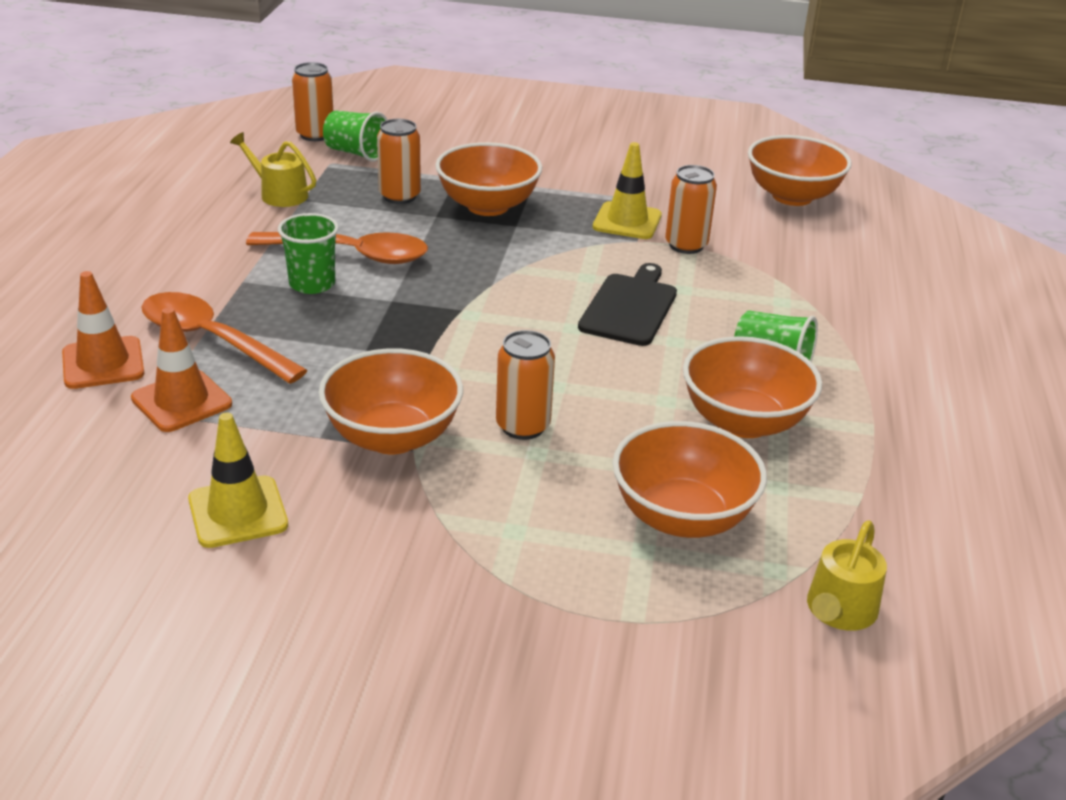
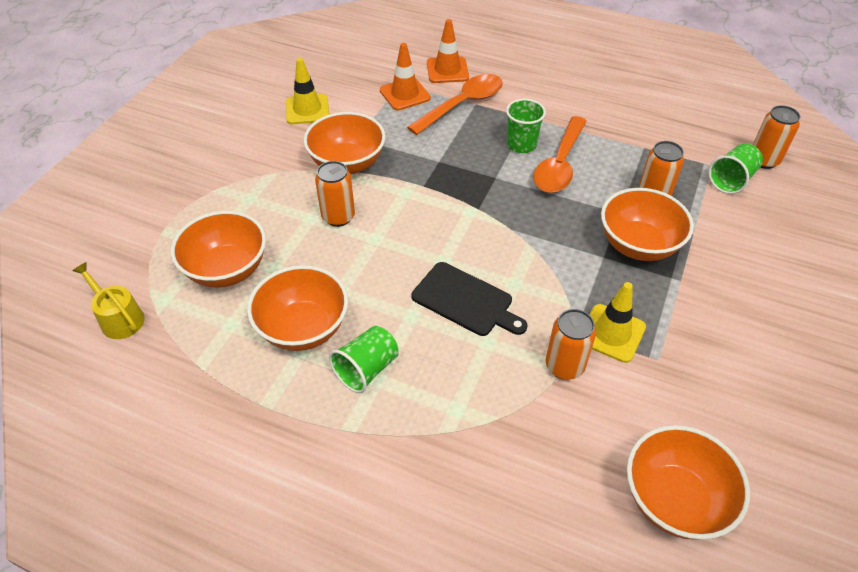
camera: 105 degrees right, 15 degrees up
yellow watering can [230,132,316,207] -> none

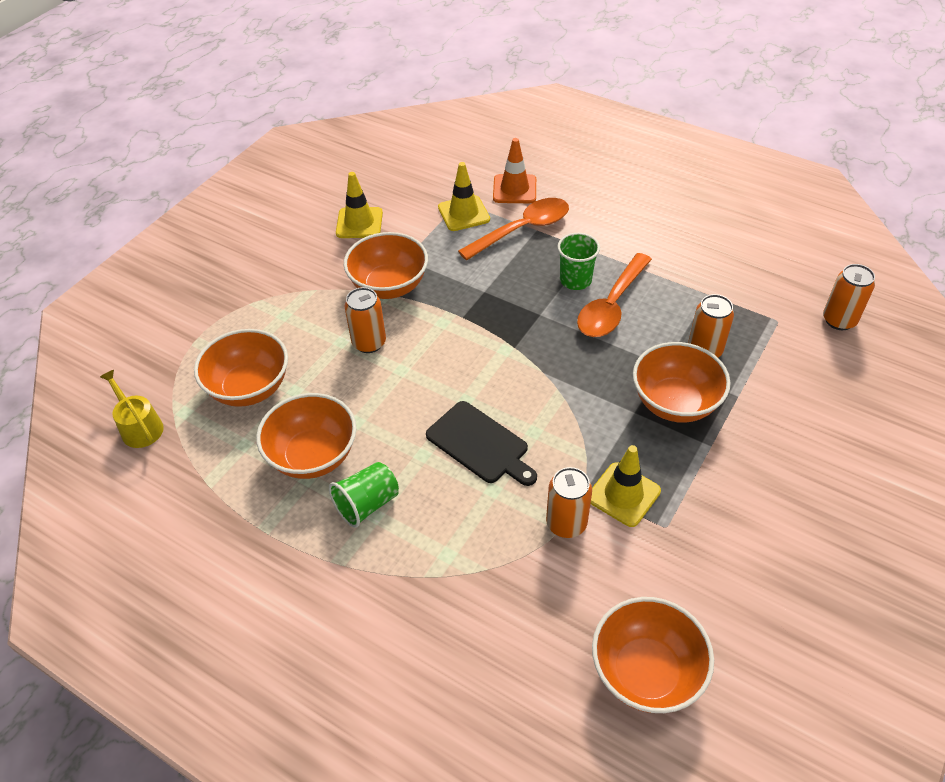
camera: 10 degrees right, 0 degrees up
orange traffic cone [380,43,431,111] -> yellow traffic cone [438,162,490,231]
green cup [708,144,763,194] -> none

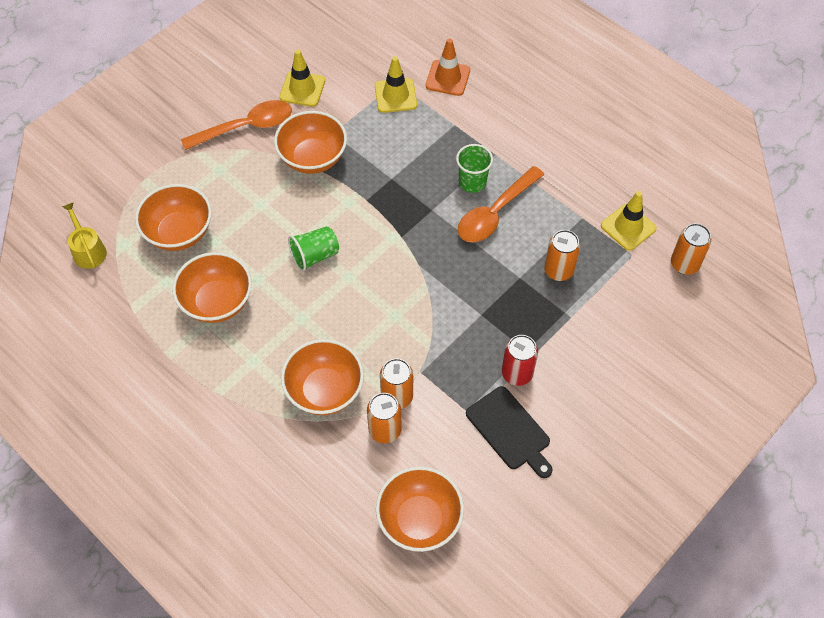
camera: 10 degrees right, 10 degrees up
green cup [329,462,399,528] -> green cup moved to [288,226,339,271]
orange can [345,287,386,353] -> orange can moved to [367,393,401,443]
black cutting board [426,401,537,486] -> black cutting board moved to [466,386,553,478]
orange spoon [458,198,569,261] -> orange spoon moved to [181,100,292,150]
yellow traffic cone [591,445,661,527] -> yellow traffic cone moved to [601,191,657,251]
orange bowl [633,342,731,423] -> orange bowl moved to [281,339,364,415]
none -> red can [502,335,538,386]

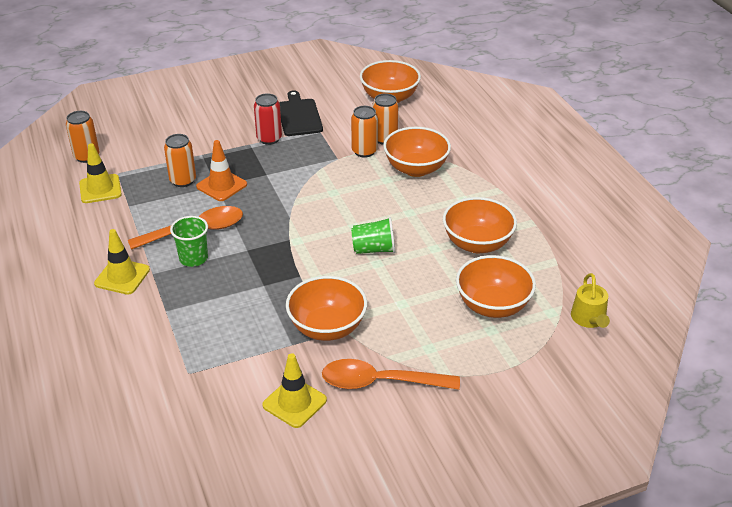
camera: 155 degrees left, 20 degrees down
yellow traffic cone [375,56,417,113] -> yellow traffic cone moved to [94,229,150,295]
orange traffic cone [426,38,470,96] -> orange traffic cone moved to [196,140,247,201]

